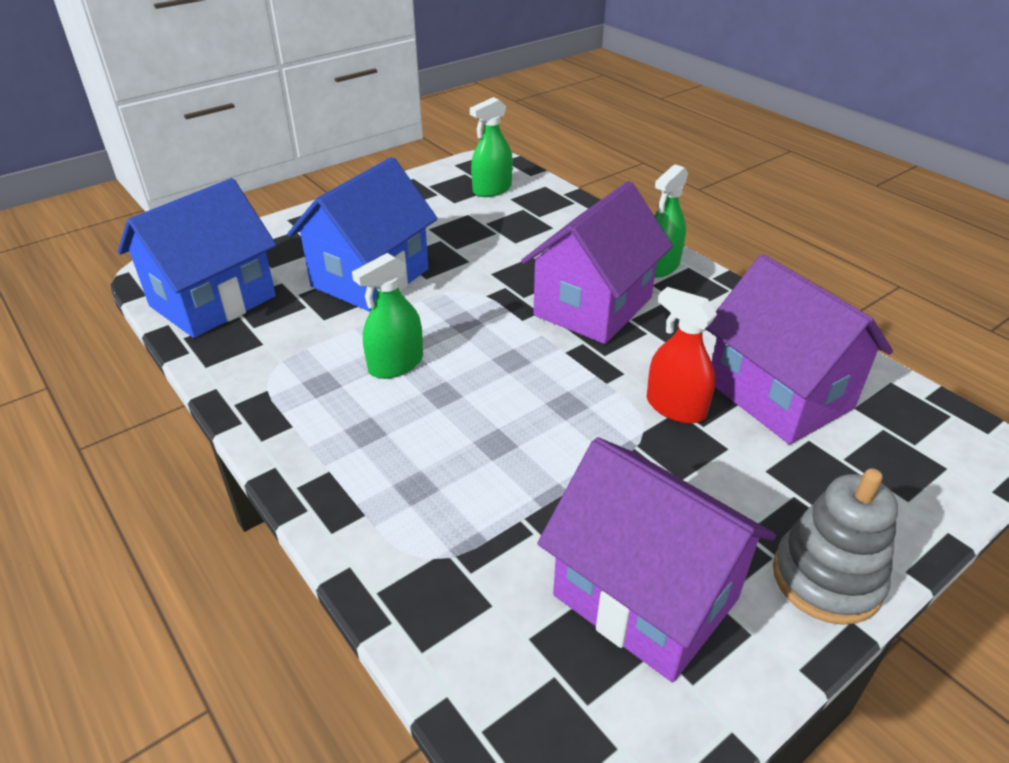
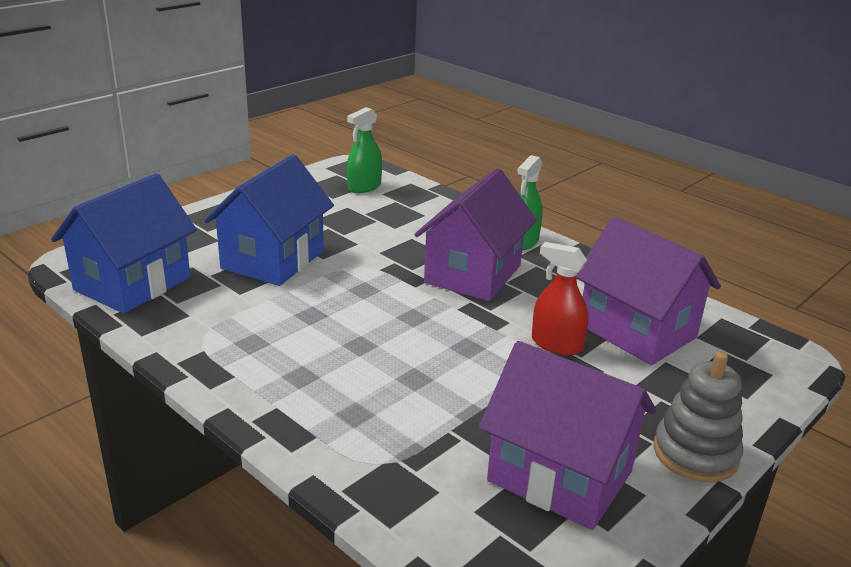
camera: 10 degrees left, 10 degrees down
green spray bottle [352,253,423,379] -> none

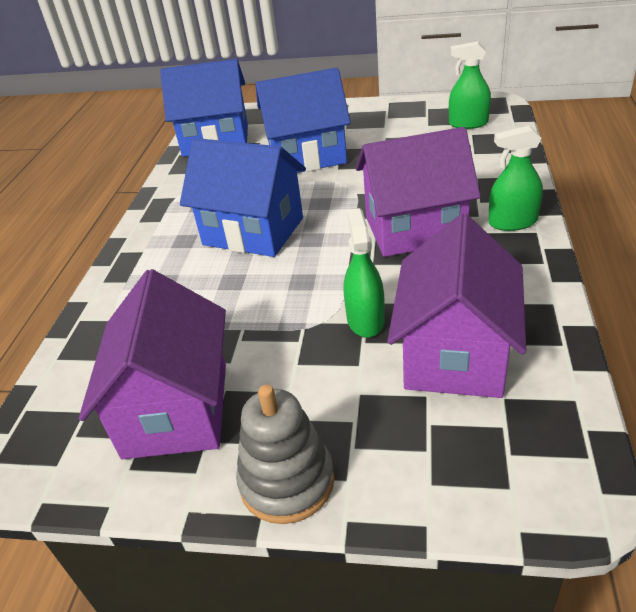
camera: 60 degrees right, 10 degrees up
red spray bottle [532,242,589,355] -> green spray bottle [344,208,385,337]
none -> blue house [180,138,306,257]

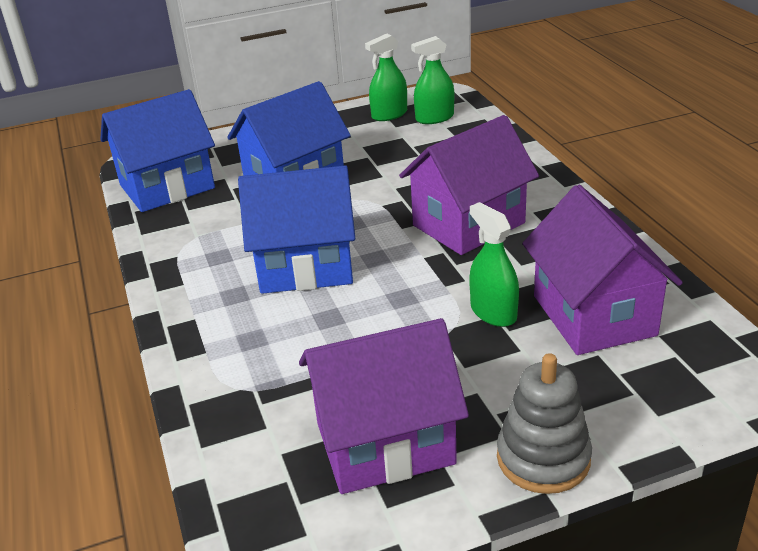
camera: 30 degrees left, 5 degrees down
purple house [79,269,226,459] -> purple house turned 75 degrees counterclockwise [299,318,469,494]
green spray bottle [488,125,543,231] -> green spray bottle moved to [365,34,407,121]

